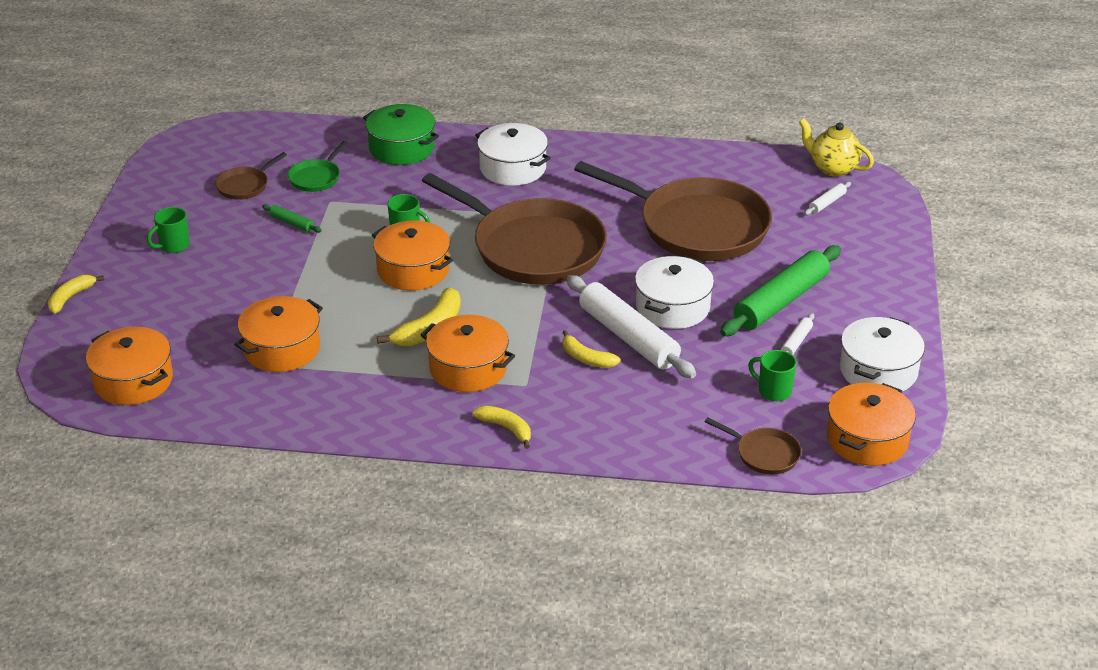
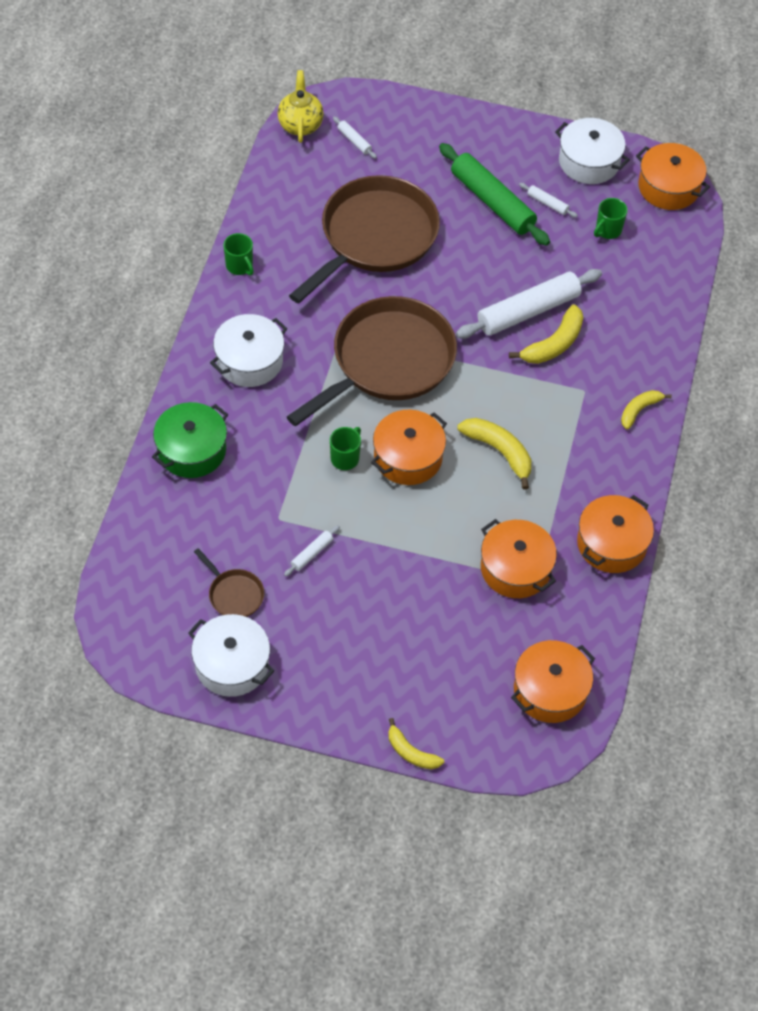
camera: 85 degrees left, 20 degrees up
green mug [147,207,190,253] -> green mug moved to [223,233,254,275]
green rolling pin [262,204,322,233] -> white rolling pin [284,525,340,577]
green pan [288,141,348,192] -> none
orange pot [420,315,515,392] -> orange pot moved to [577,495,654,573]
yellow banana [563,330,621,368] -> yellow banana [509,304,583,364], size x1.53
white pot [635,256,714,329] -> white pot moved to [188,614,274,697]
brown pan [705,417,802,474] -> none
yellow teapot [799,118,874,177] -> yellow teapot turned 135 degrees clockwise [278,70,324,143]

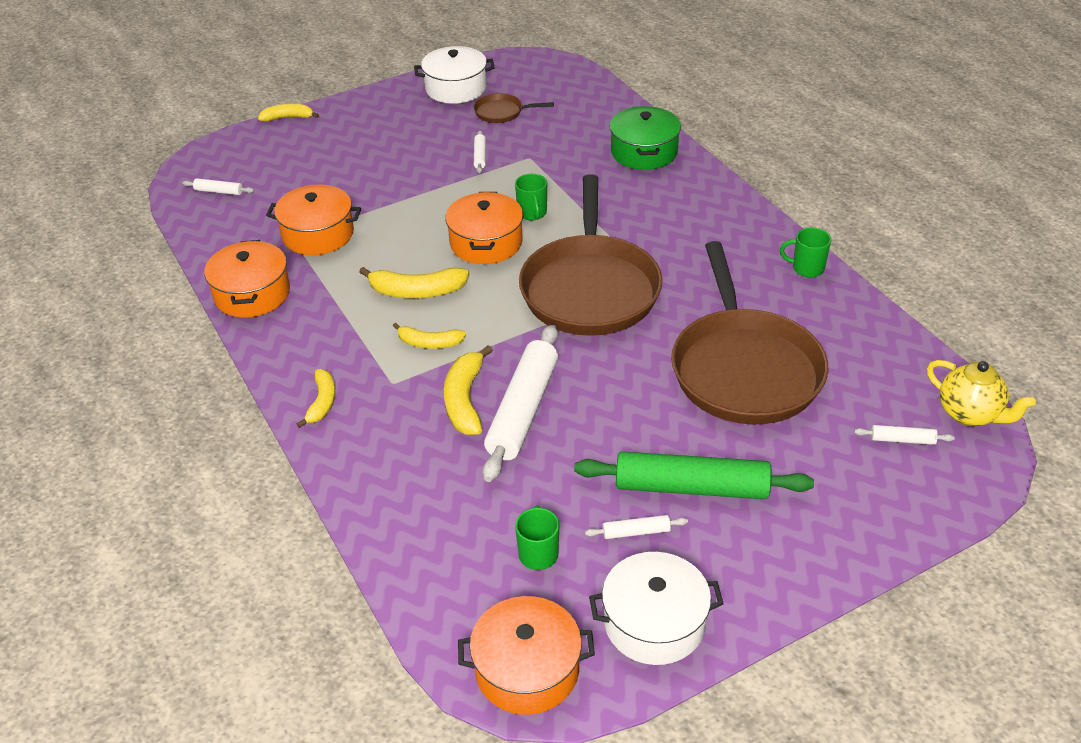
camera: 140 degrees right, 15 degrees down
white pot [210,314,287,387] -> none
orange pot [511,640,595,723] -> white rolling pin [182,178,254,195]
none -> yellow banana [393,323,466,349]

